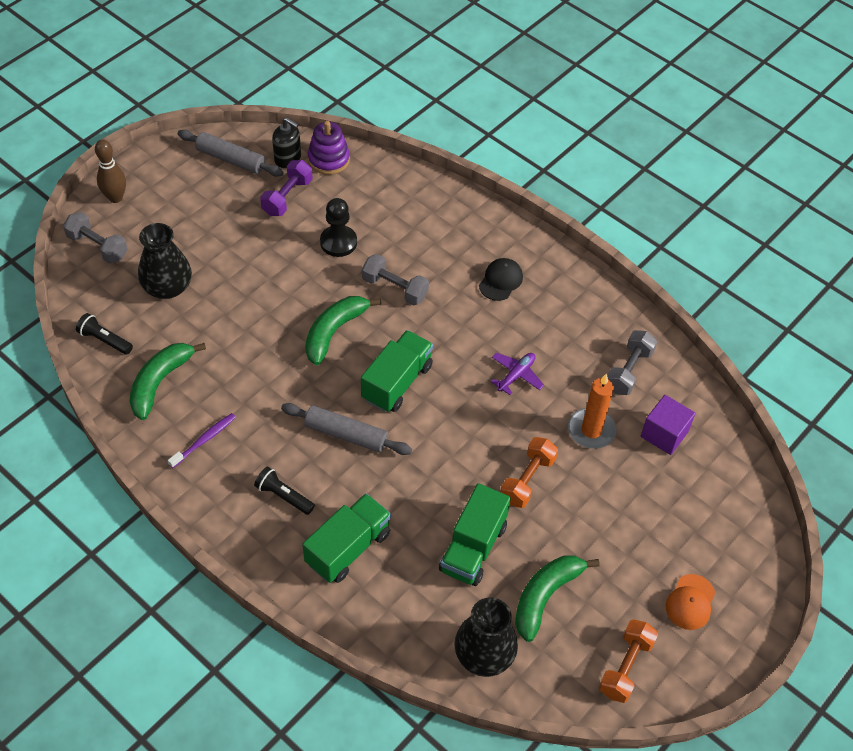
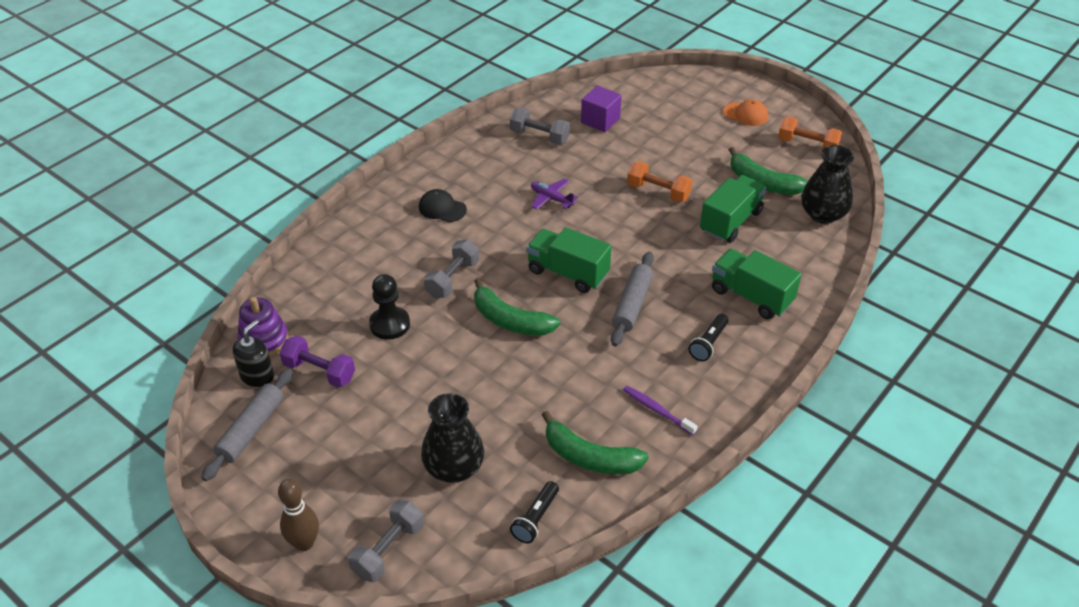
camera: 90 degrees left, 10 degrees down
green truck [439,483,511,586] -> green truck turned 75 degrees counterclockwise [700,175,766,242]
orange candle [568,374,616,449] -> none

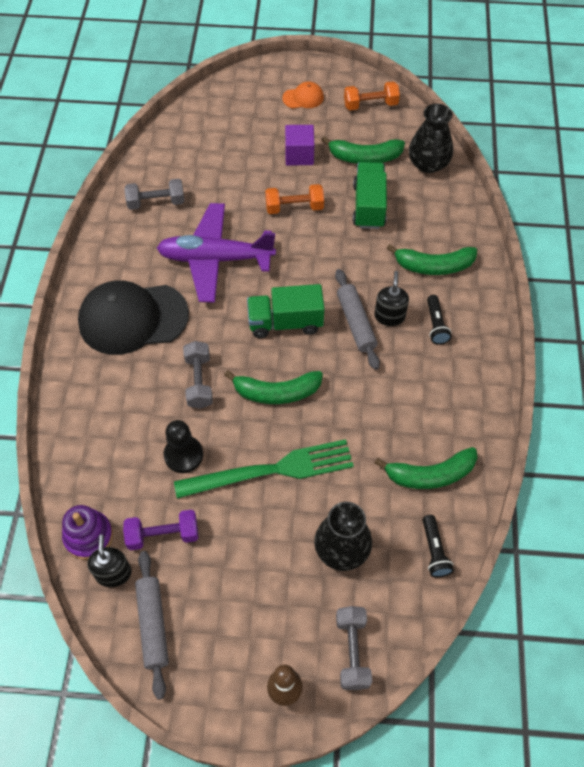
camera: 35 degrees left, 15 degrees up
black cap [419,189,467,222] -> black cap [78,280,189,355], size x2.23
purple plane [531,179,578,210] -> purple plane [157,203,276,303], size x2.34
purple cube [581,85,622,132] -> purple cube moved to [285,125,314,165]
purple toothbrush [623,386,698,435] -> none
green truck [712,249,802,319] -> green banana [386,244,477,275]
none -> green fork [174,439,354,499]
none -> black soap dispenser [374,271,409,326]

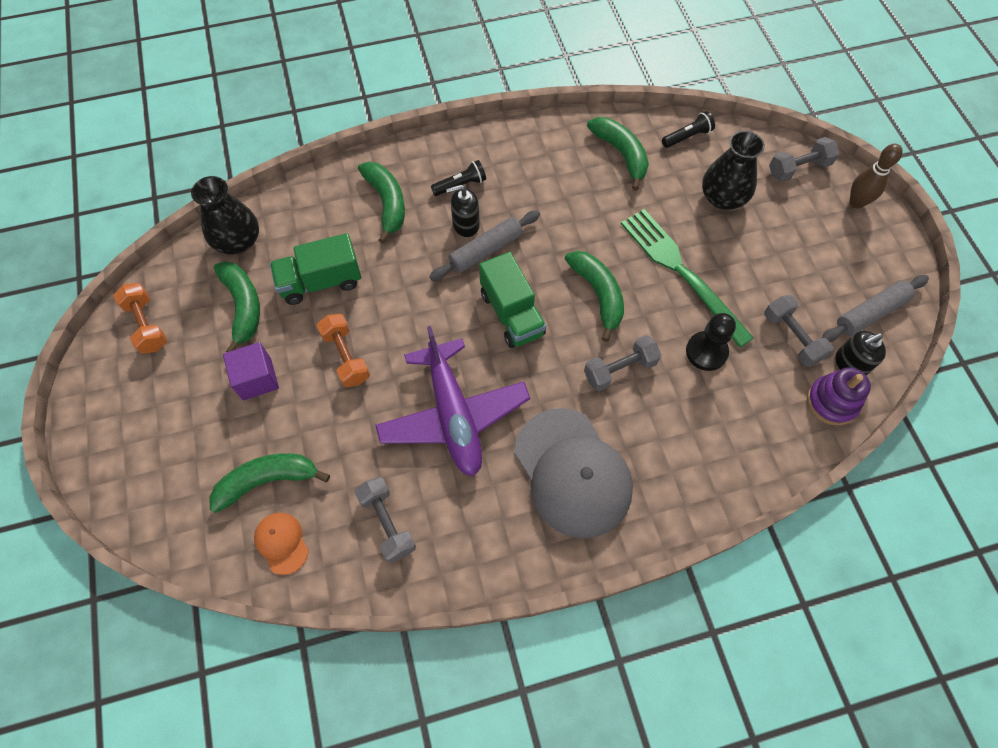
camera: 110 degrees left, 5 degrees up
black cap [78,280,189,355] -> grey cap [514,408,633,538]
purple dumbbell [123,510,198,550] -> grey dumbbell [764,295,833,367]
orange cap [282,82,324,109] -> orange cap moved to [254,513,309,575]
none -> green banana [209,453,330,513]

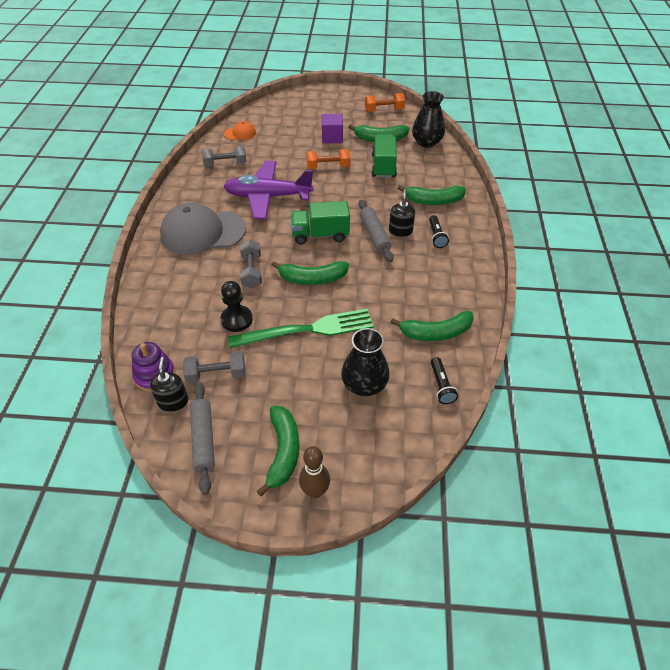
camera: 110 degrees right, 15 degrees down
green banana [209,453,330,513] -> green banana moved to [257,406,300,496]
grey dumbbell [769,137,840,182] -> none

